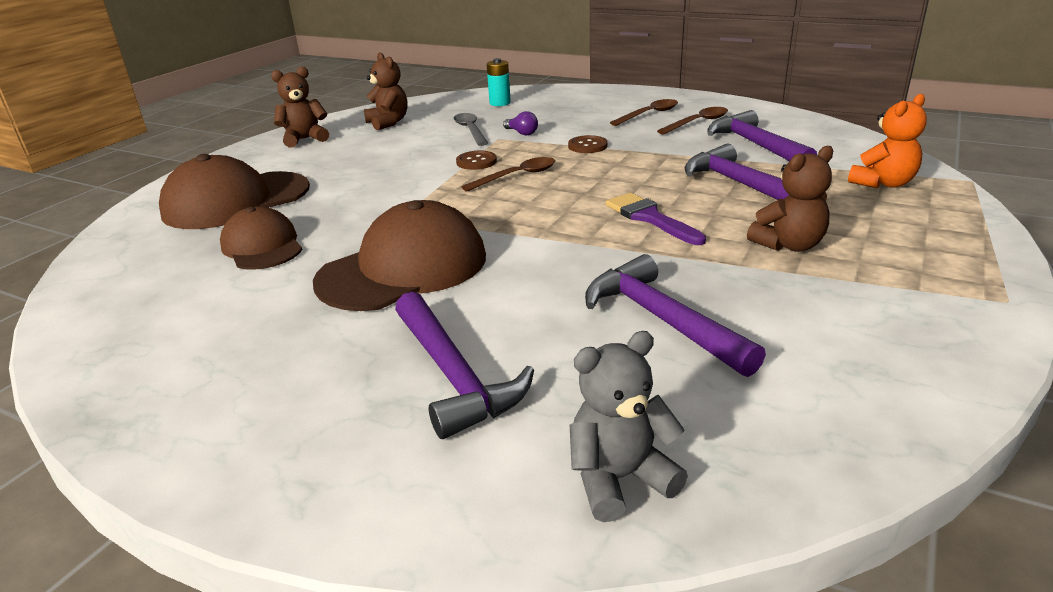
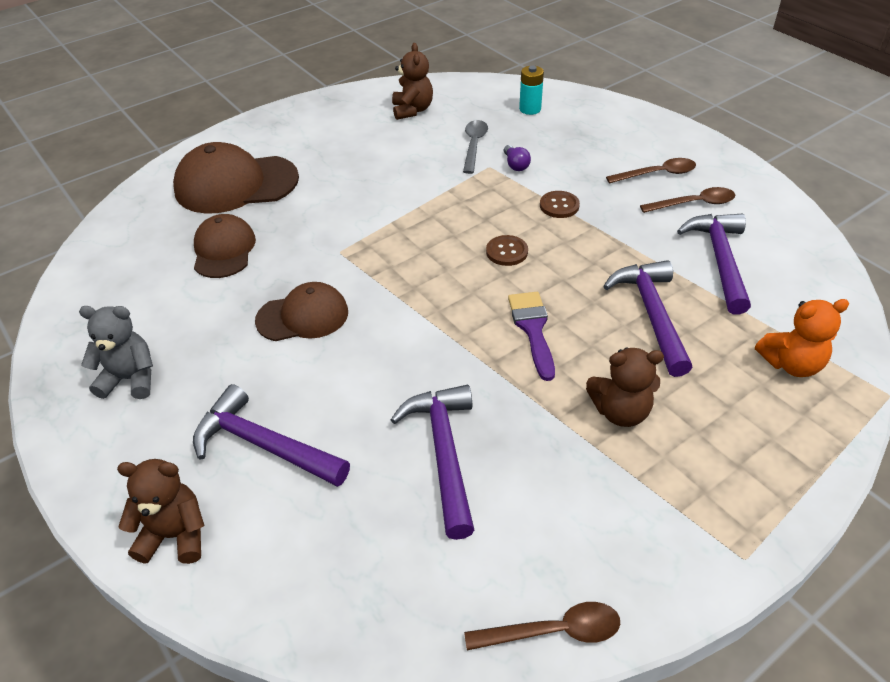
camera: 25 degrees right, 15 degrees up
brown teddy bear [271,66,329,148] -> brown teddy bear moved to [117,459,205,564]
brown cap [313,200,486,311] -> brown cap [255,282,348,341], size x0.62
purple hammer [395,292,534,439] -> purple hammer turned 120 degrees clockwise [193,384,350,487]
brown button [456,151,497,170] -> brown button moved to [486,235,528,266]
brown spoon [461,157,555,192] -> brown spoon moved to [464,602,620,651]
grey teddy bear [570,331,688,522] -> grey teddy bear moved to [79,306,153,399]

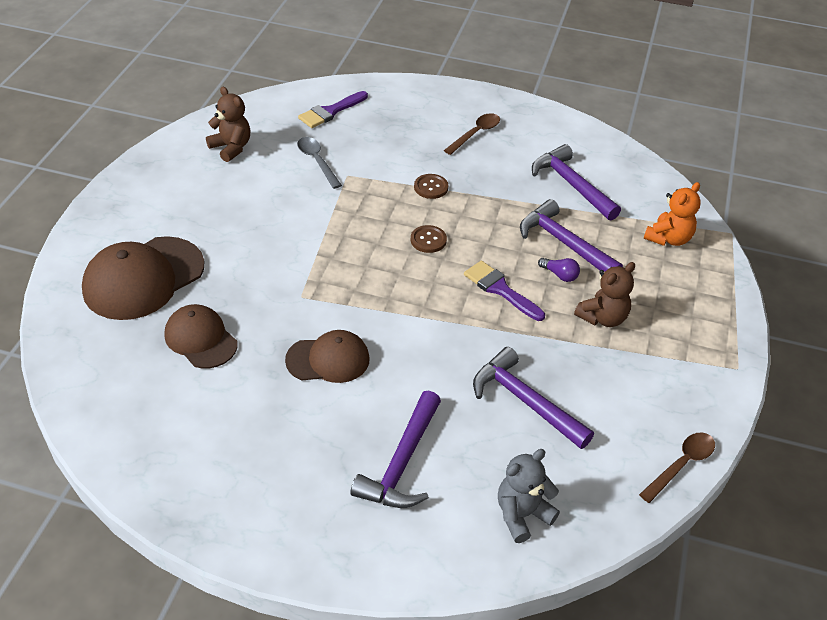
camera: 40 degrees left, 0 degrees up
grey teddy bear [79,306,153,399] -> grey teddy bear moved to [498,449,560,543]
brown teddy bear [117,459,205,564] -> none
purple hammer [193,384,350,487] -> purple hammer turned 60 degrees counterclockwise [351,390,441,508]
brown cap [255,282,348,341] -> brown cap turned 45 degrees clockwise [285,330,370,383]
purple light bulb [504,145,531,171] -> purple light bulb moved to [538,258,580,282]
turquoise battery [519,66,544,115] -> purple brush [298,91,368,128]
brown spoon [640,187,736,213] -> none

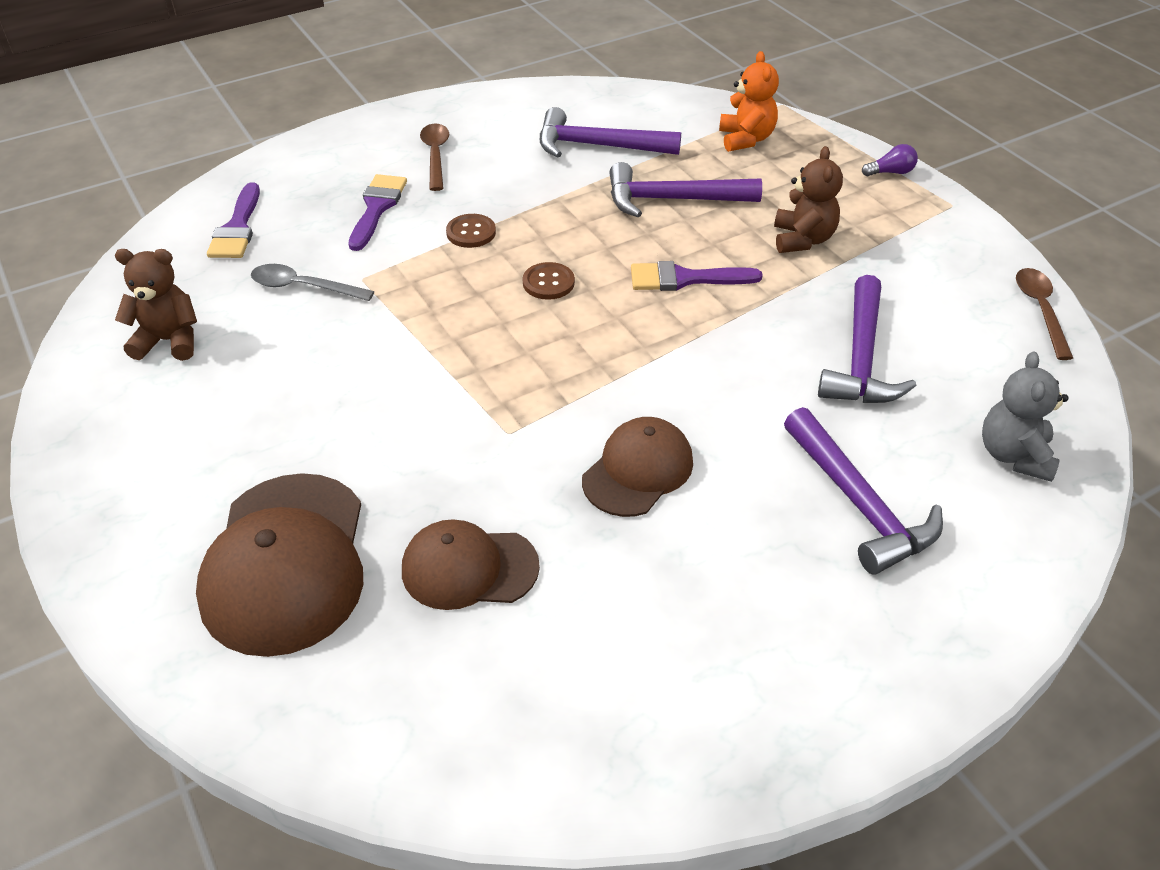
camera: 45 degrees left, 0 degrees up
purple hammer [473,347,594,449] -> purple hammer turned 75 degrees counterclockwise [818,275,916,403]
purple light bulb [538,258,580,282] -> purple light bulb moved to [862,144,918,176]
none -> purple brush [348,174,407,251]

